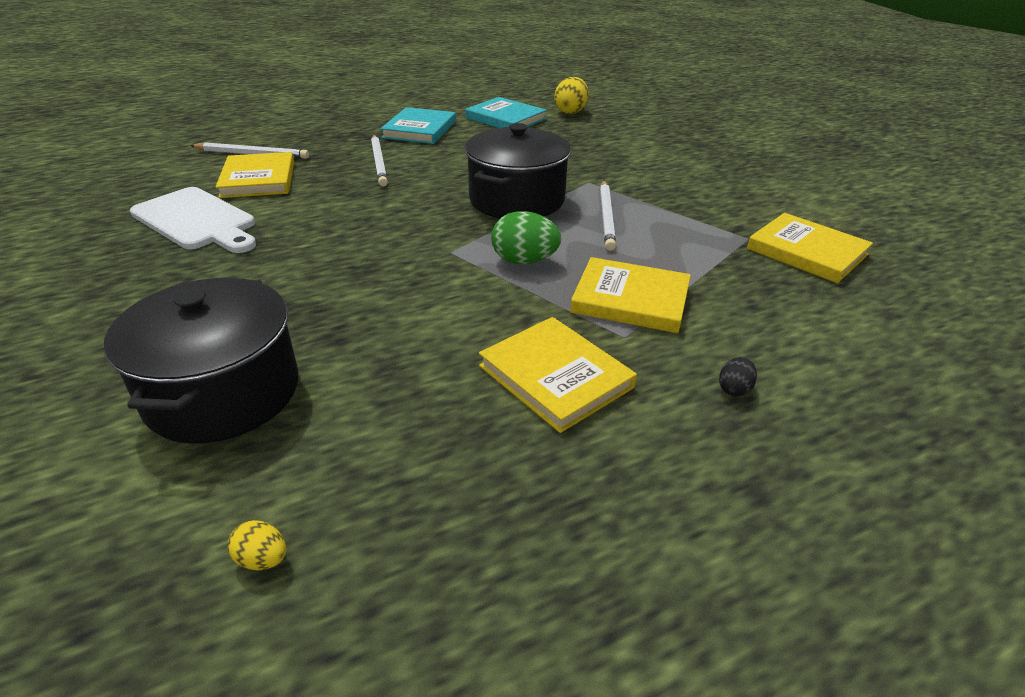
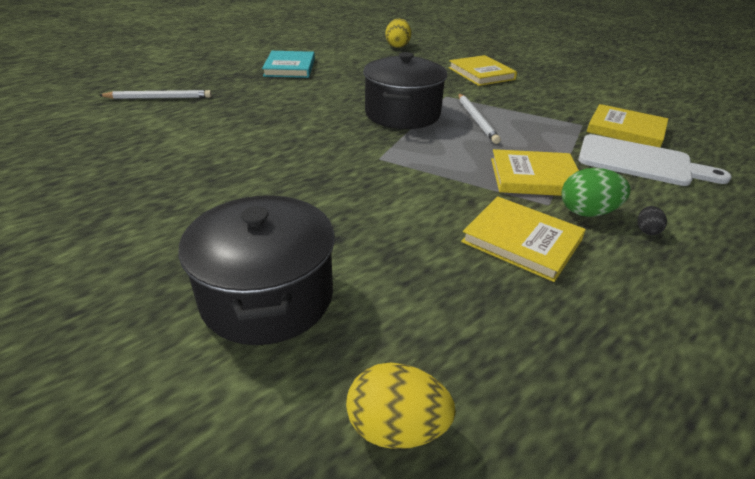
camera: 15 degrees left, 0 degrees up
white cutting board [130,187,256,253] -> white cutting board moved to [578,134,732,186]
yellow book [216,152,294,198] -> yellow book moved to [448,55,517,86]
yellow egg [228,520,286,570] -> yellow egg [346,363,456,449], size x1.95
white pencil [371,135,388,187] -> none
turquoise book [465,97,547,128] -> none
green egg [491,211,561,264] -> green egg moved to [562,168,631,217]

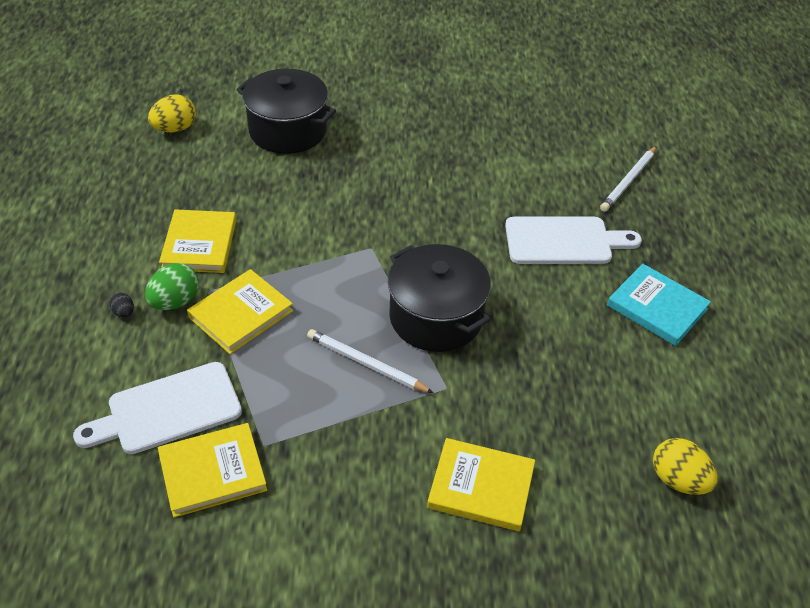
camera: 130 degrees right, 10 degrees up
yellow book [461,196,586,282] -> yellow book turned 75 degrees counterclockwise [159,209,236,273]
none -> white cutting board [505,217,642,264]

